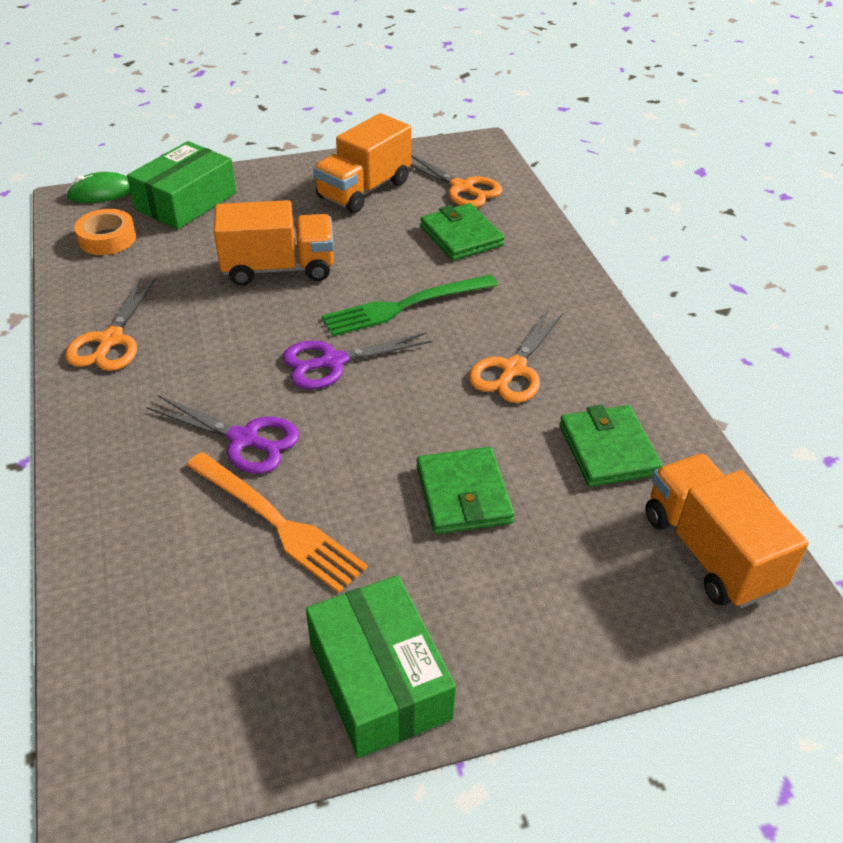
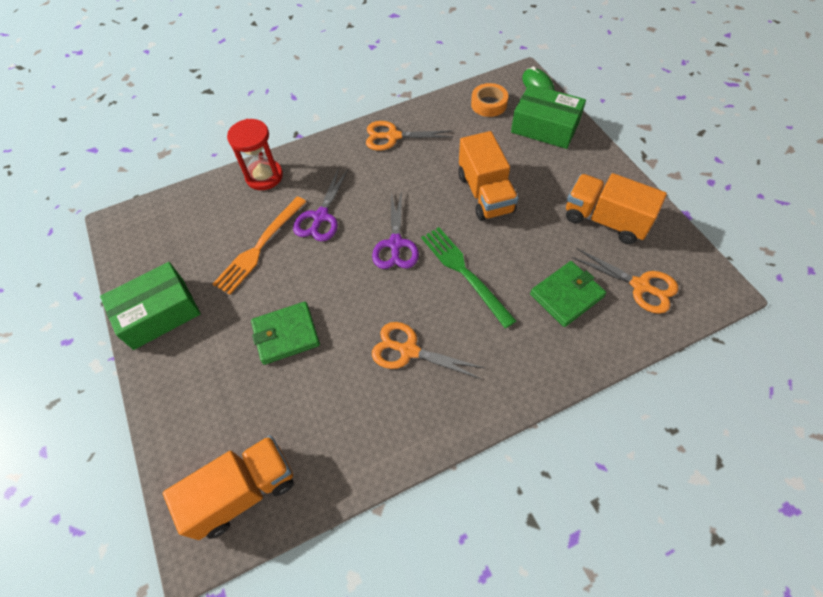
camera: 85 degrees right, 15 degrees up
purple scissors [283,332,433,389] -> purple scissors turned 150 degrees counterclockwise [372,191,419,269]
orange scissors [410,155,502,208] -> orange scissors turned 90 degrees counterclockwise [571,248,678,314]
green wallet [560,405,663,487] -> none
none -> red hourglass [227,119,283,190]

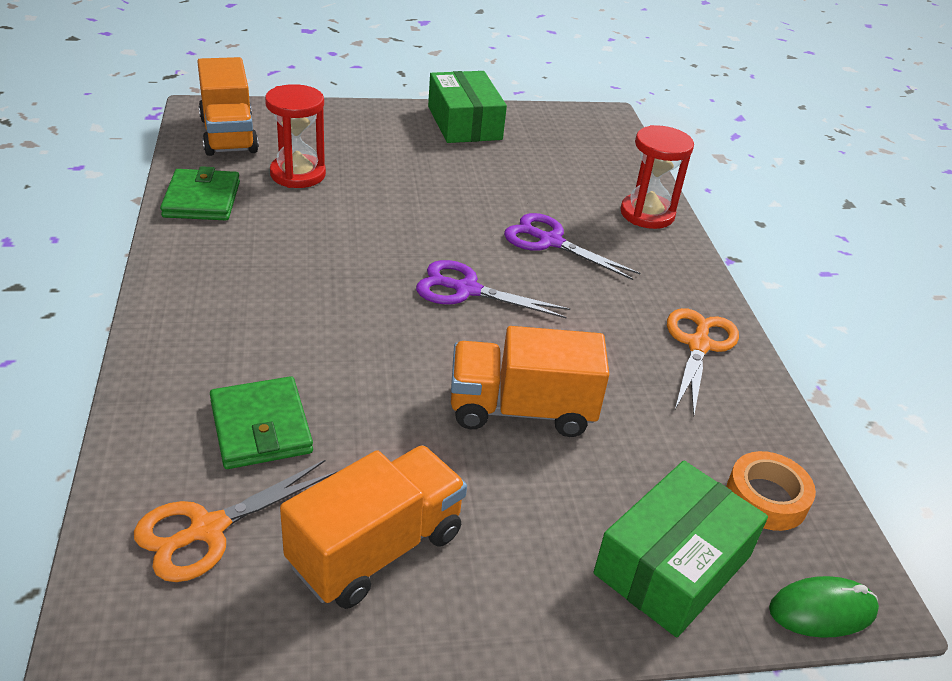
camera: 100 degrees right, 20 degrees down
orange fork [213,196,306,295] -> none
green wallet [251,302,320,365] -> green wallet moved to [160,166,240,220]
orange scissors [372,322,484,379] -> none
green fork [421,227,516,328] -> none
none -> red hourglass [265,84,326,188]

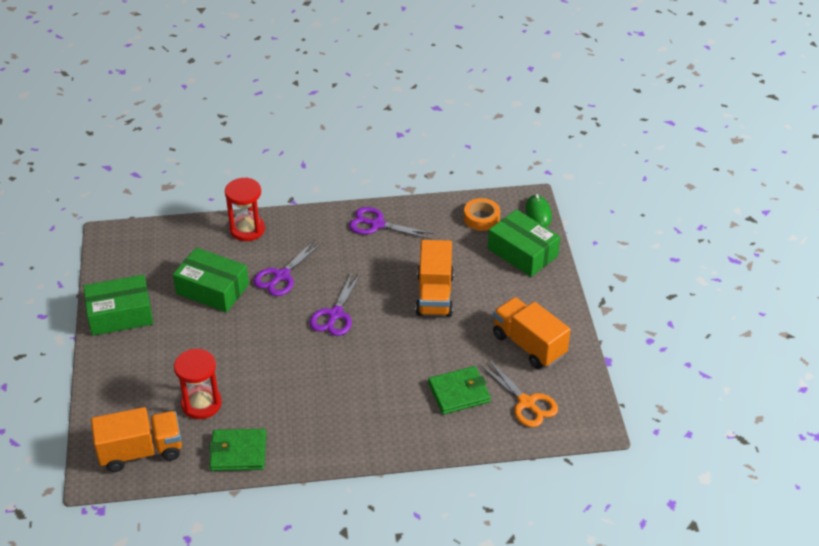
camera: 85 degrees left, 5 degrees up
orange scissors [667,308,739,416] -> purple scissors [349,207,434,239]
none -> green box [173,247,249,312]

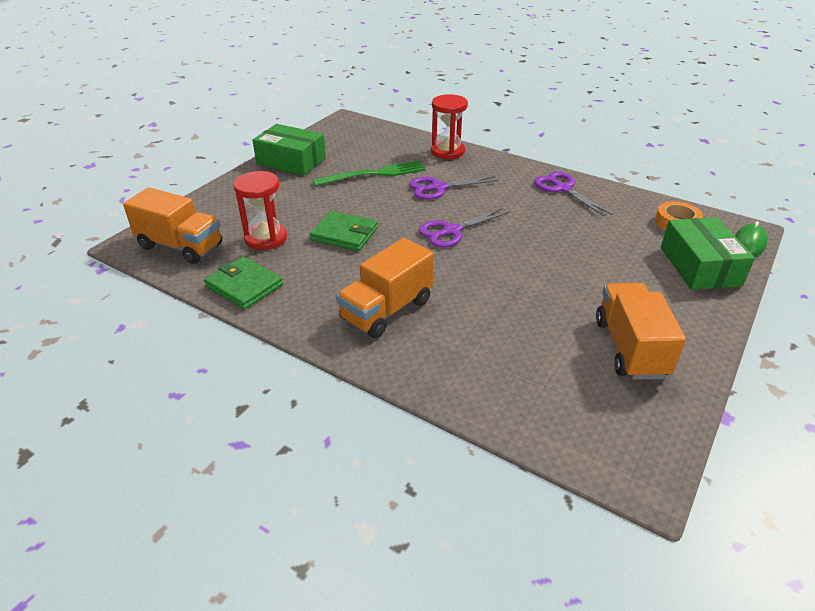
camera: 40 degrees right, 5 degrees down
green box [173,247,249,312] -> green fork [313,160,426,186]
orange truck [416,240,454,317] -> orange truck moved to [336,238,434,338]
green wallet [428,366,491,415] -> green wallet moved to [310,211,378,251]
orange scissors [480,359,558,427] -> none

